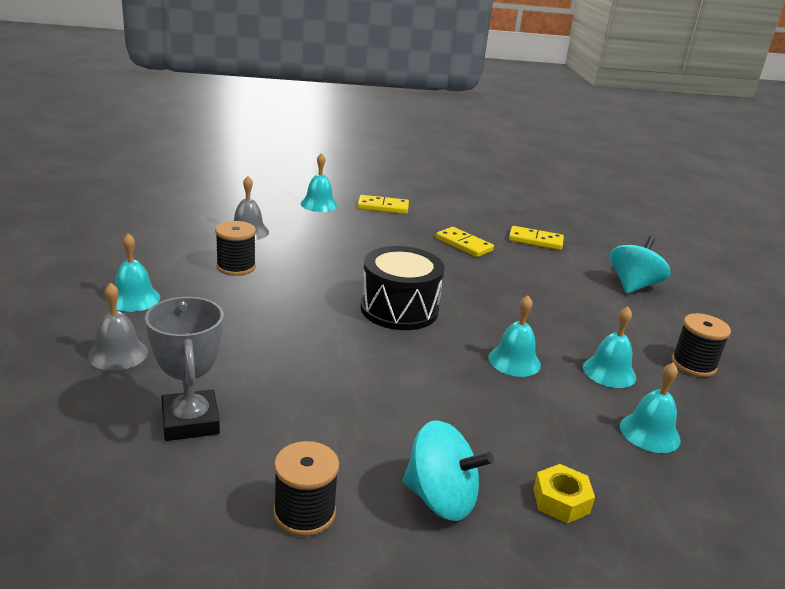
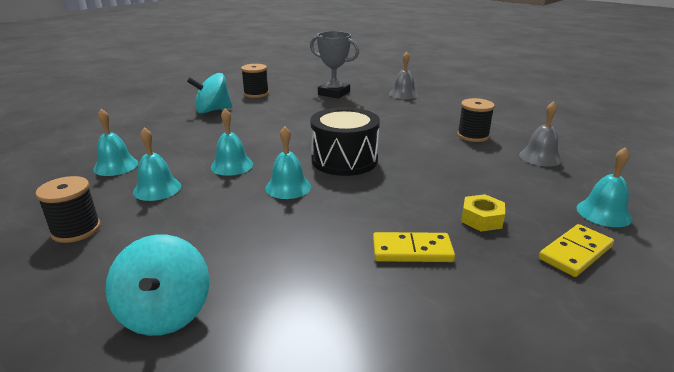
camera: 140 degrees right, 0 degrees up
turquoise bell [108,233,160,312] -> turquoise bell moved to [265,126,311,199]
yellow domino [509,226,564,250] -> none
yellow nut [533,464,595,524] -> yellow nut moved to [461,194,505,232]

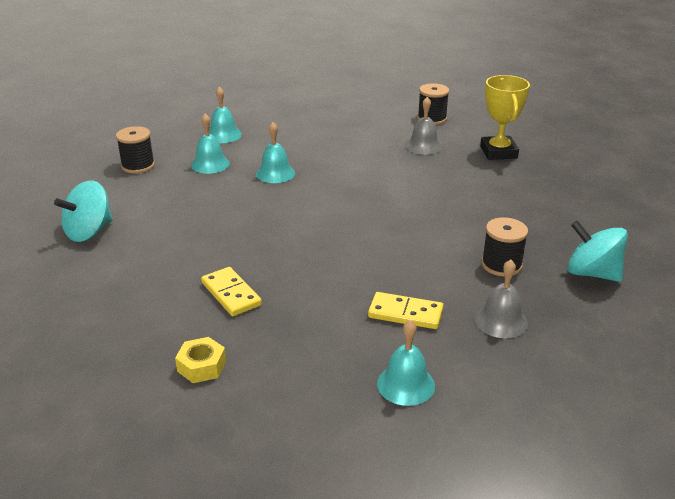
camera: 55 degrees right, 5 degrees up
turquoise spinning top [187,73,232,113] -> turquoise spinning top moved to [567,220,628,282]
turquoise bell [265,126,311,199] -> none
grey trophy [310,31,359,99] -> yellow trophy [480,75,530,160]
black drum [310,107,380,176] -> none
grey bell [389,52,419,99] -> grey bell moved to [405,97,442,155]
yellow nut [461,194,505,232] -> yellow nut moved to [175,337,226,383]
yellow domino [539,224,614,277] -> yellow domino moved to [368,292,444,329]

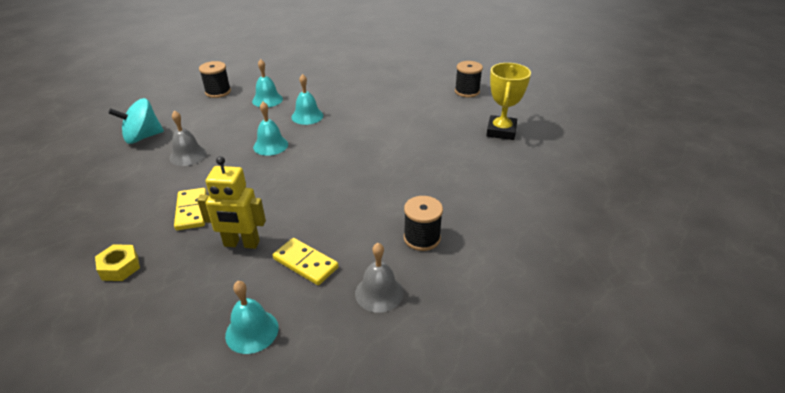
camera: 20 degrees right, 5 degrees up
turquoise bell [209,86,242,143] -> turquoise bell moved to [253,102,288,156]
grey bell [405,97,442,155] -> grey bell moved to [169,111,207,166]
turquoise spinning top [567,220,628,282] -> none
none -> yellow robot [197,156,266,249]

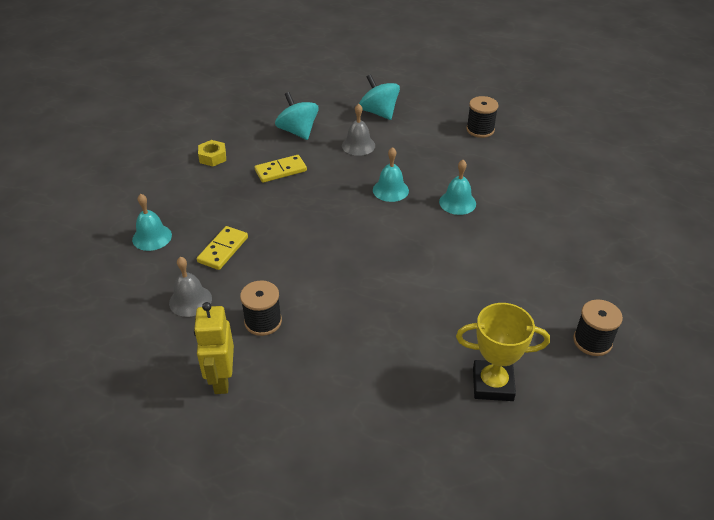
camera: 80 degrees right, 5 degrees up
yellow robot [197,156,266,249] -> yellow robot moved to [194,302,234,394]
turquoise bell [252,59,283,107] -> none
none -> turquoise spinning top [275,92,318,140]

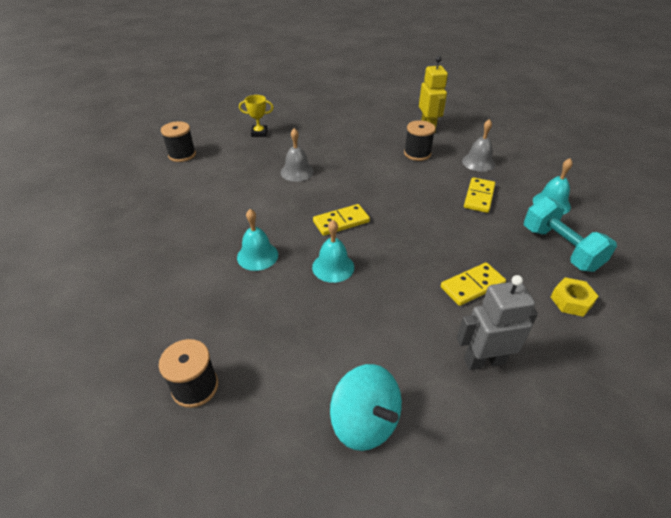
camera: 175 degrees right, 0 degrees up
turquoise spinning top [275,92,318,140] -> grey robot [457,275,538,370]
grey bell [342,104,375,156] -> grey bell moved to [281,128,314,182]
yellow trophy [456,303,550,401] -> yellow trophy [239,95,274,137], size x0.61
none -> yellow domino [313,204,370,236]
none -> turquoise dumbbell [524,197,617,272]

